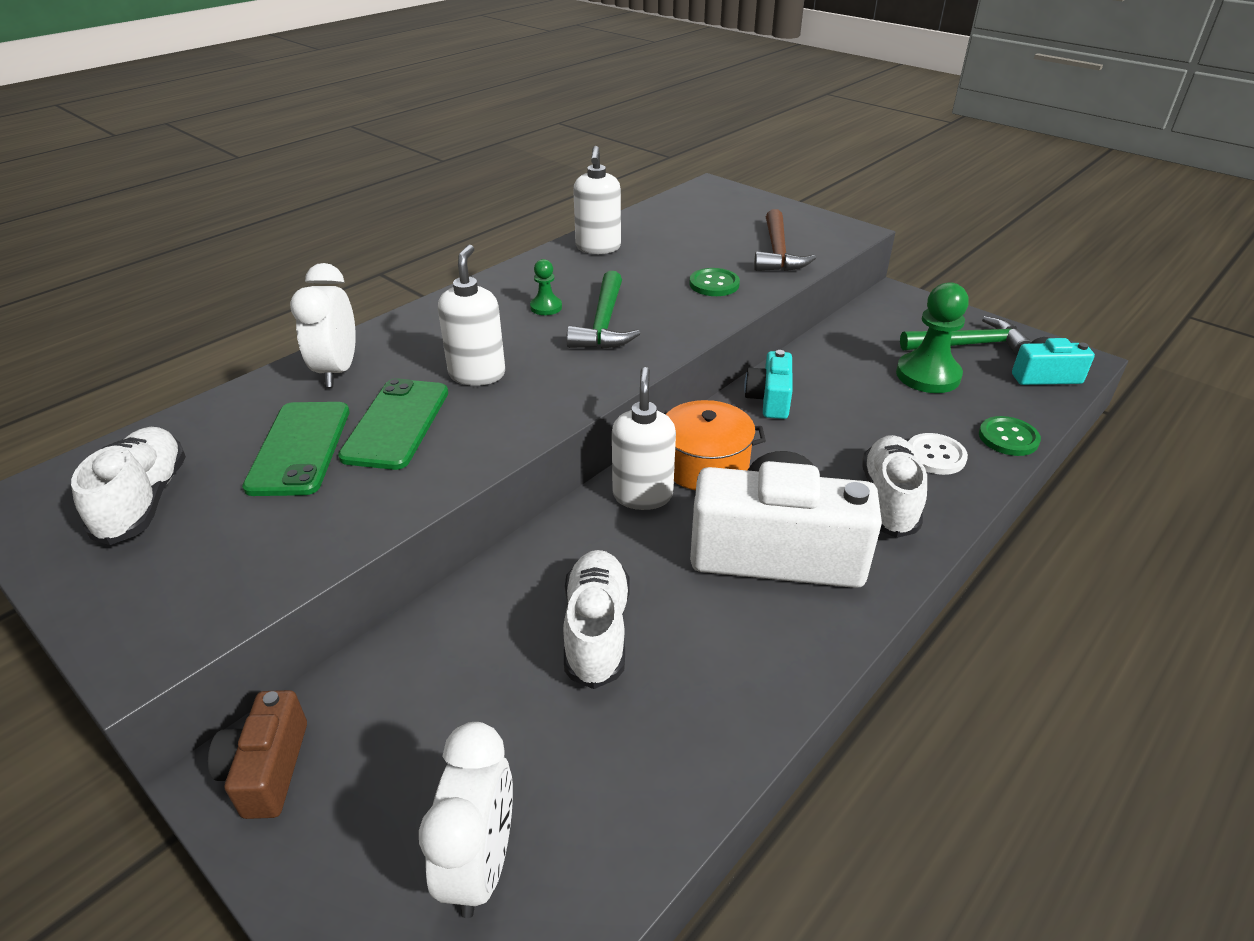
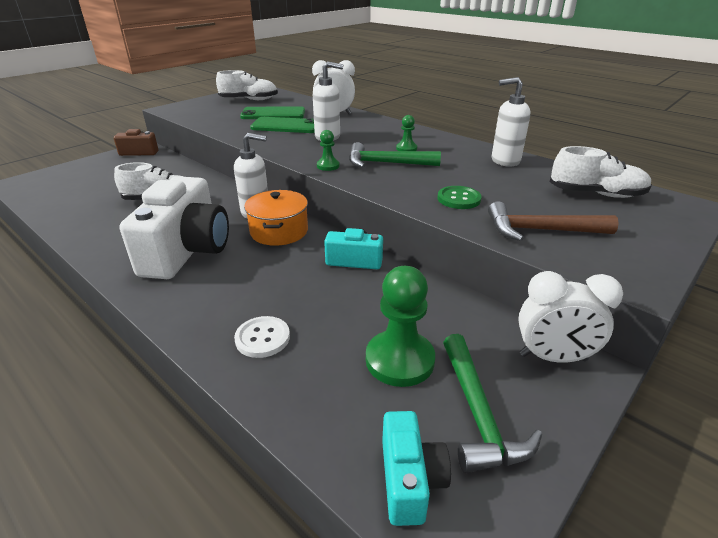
camera: 90 degrees right, 5 degrees down
white clock [419,722,513,918] -> white clock moved to [518,271,623,363]
white shoe [862,435,927,538] -> white shoe moved to [550,146,652,198]
green button [979,416,1041,456] -> none
none -> green pawn [317,130,339,171]

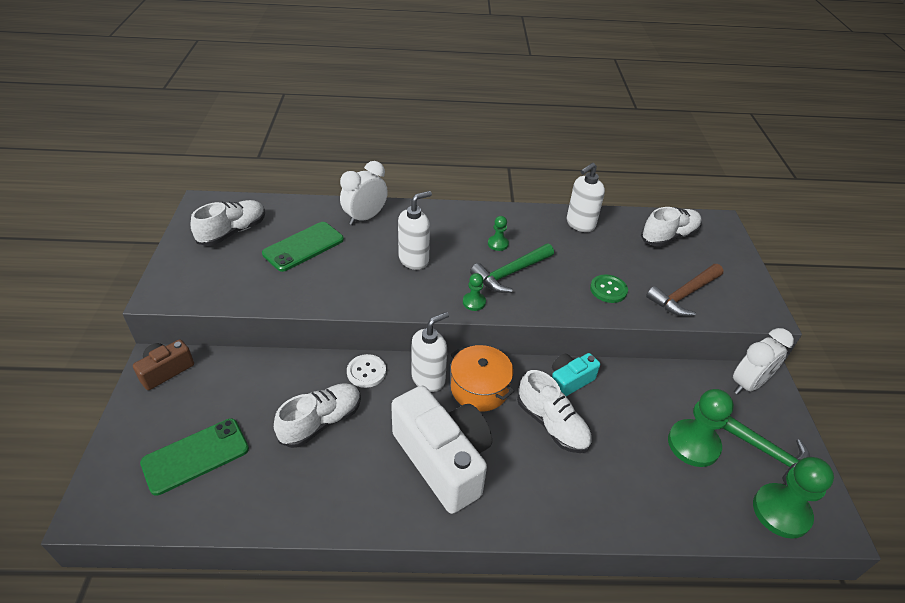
camera: 45 degrees left, 10 degrees up
white button [234,316,290,358] -> white button moved to [347,354,386,388]
green phone [250,117,315,133] -> green phone moved to [140,418,249,496]
turquoise camera [382,411,451,526] -> green pawn [753,457,834,539]
none -> white shoe [517,370,592,453]

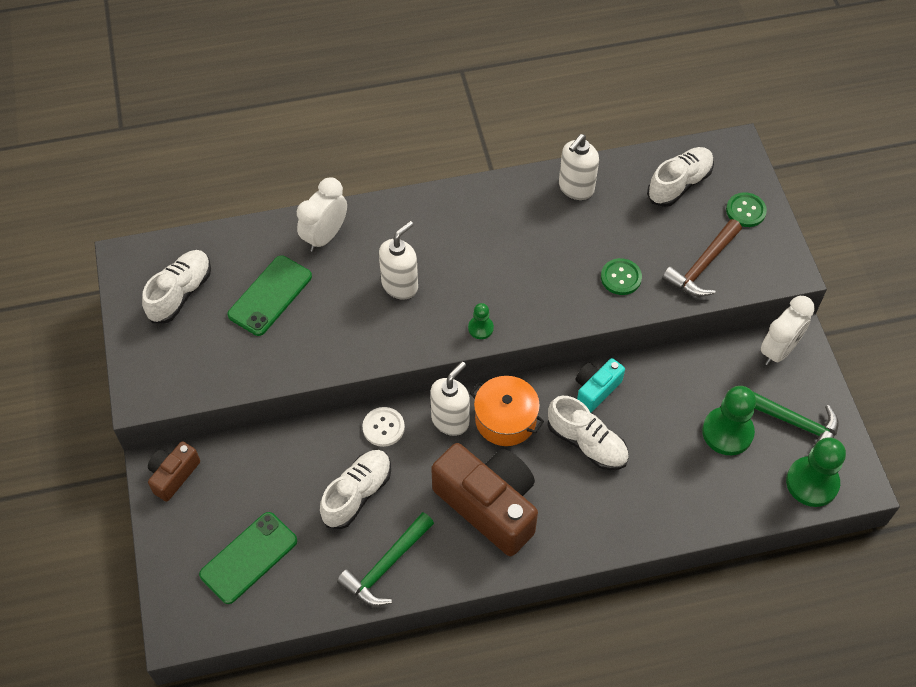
camera: 10 degrees left, 15 degrees up
white camera [391,386,492,514] -> brown camera [431,443,538,556]
green hammer [470,244,554,293] -> green hammer moved to [337,512,434,607]
green pawn [488,216,509,251] -> none
none -> green button [726,192,767,227]

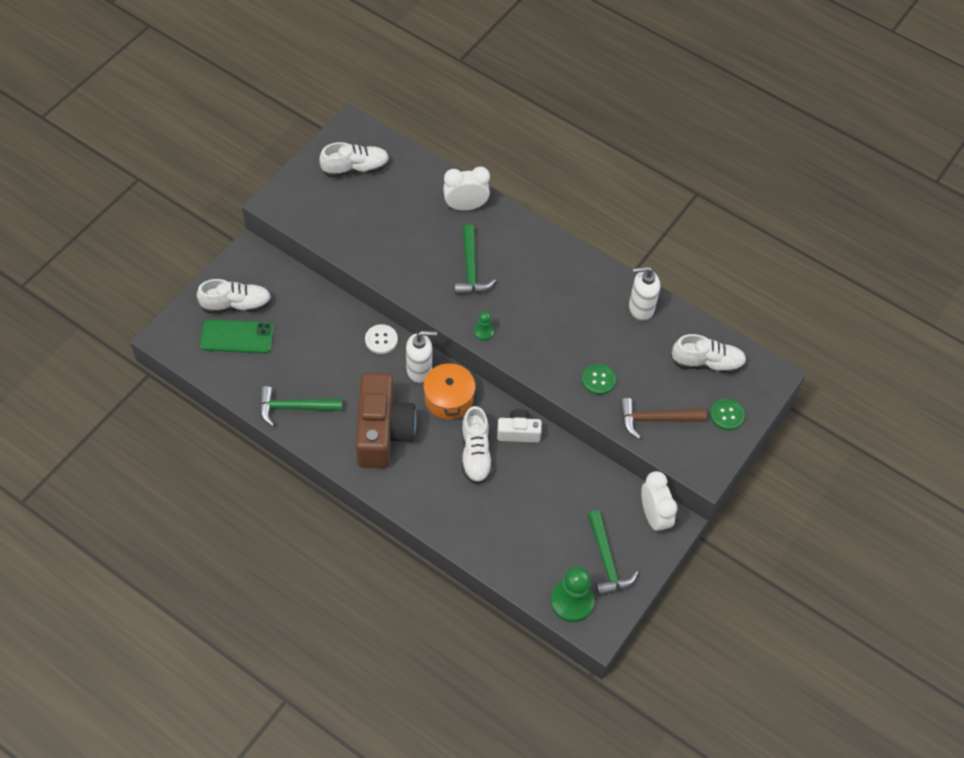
camera: 45 degrees right, 0 degrees up
brown camera [148,441,200,502] -> none
green phone [227,255,312,336] -> none
white shoe [320,450,391,529] -> white shoe moved to [197,279,272,314]
white soap dispenser [379,221,418,300] -> green hammer [455,224,496,295]
turquoise camera [575,358,625,413] -> white camera [497,409,542,442]
green pawn [702,386,756,455] -> none
white clock [761,296,815,366] -> white clock turned 105 degrees counterclockwise [641,471,677,534]

